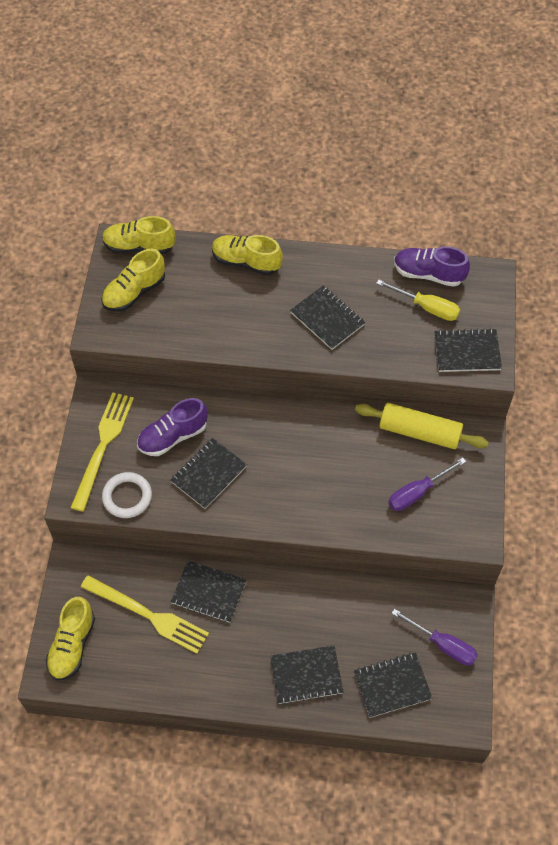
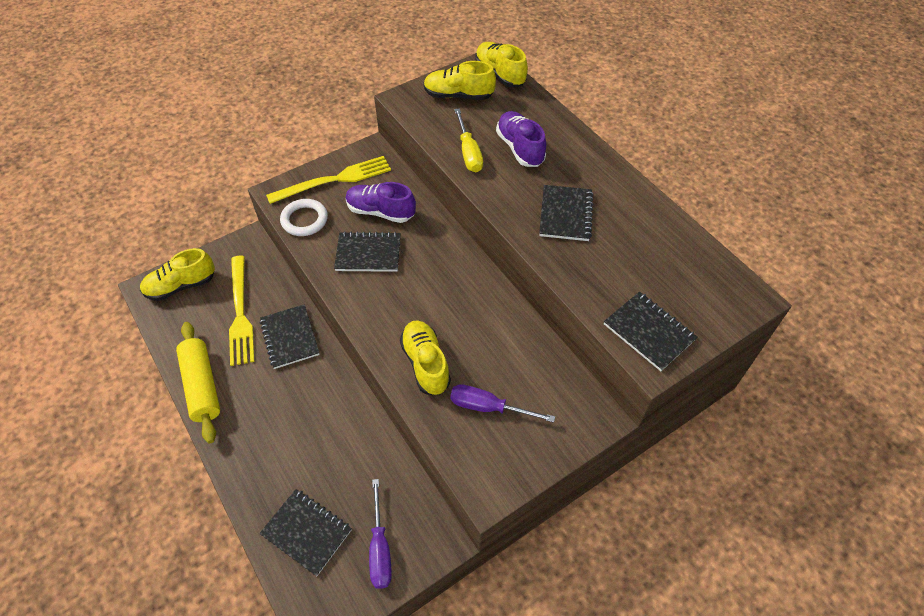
camera: 50 degrees right, 5 degrees down
yellow shoe [212,235,283,275] -> yellow shoe moved to [400,320,451,395]
black notebook [270,645,344,705] -> none
yellow rolling pin [355,403,488,449] -> yellow rolling pin moved to [176,322,220,443]
yellow screwdriver [376,279,460,321] -> yellow screwdriver moved to [454,108,483,172]
purple shoe [394,246,470,287] -> purple shoe moved to [496,111,546,167]

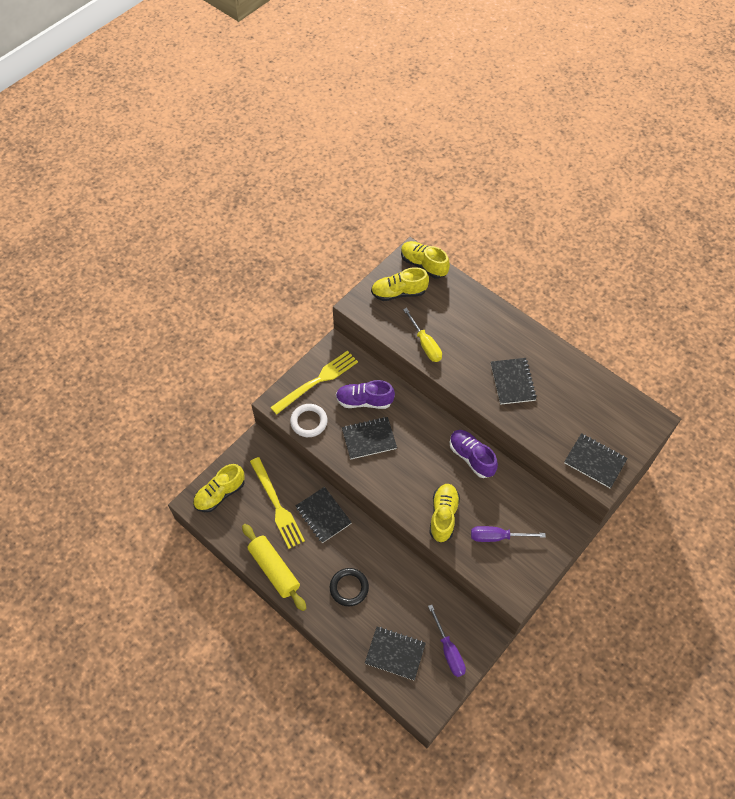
camera: 15 degrees left, 5 degrees up
yellow shoe [400,320,451,395] -> yellow shoe turned 45 degrees clockwise [429,484,460,542]
purple shoe [496,111,546,167] -> purple shoe moved to [450,430,498,478]
none -> black ring [330,568,369,606]

